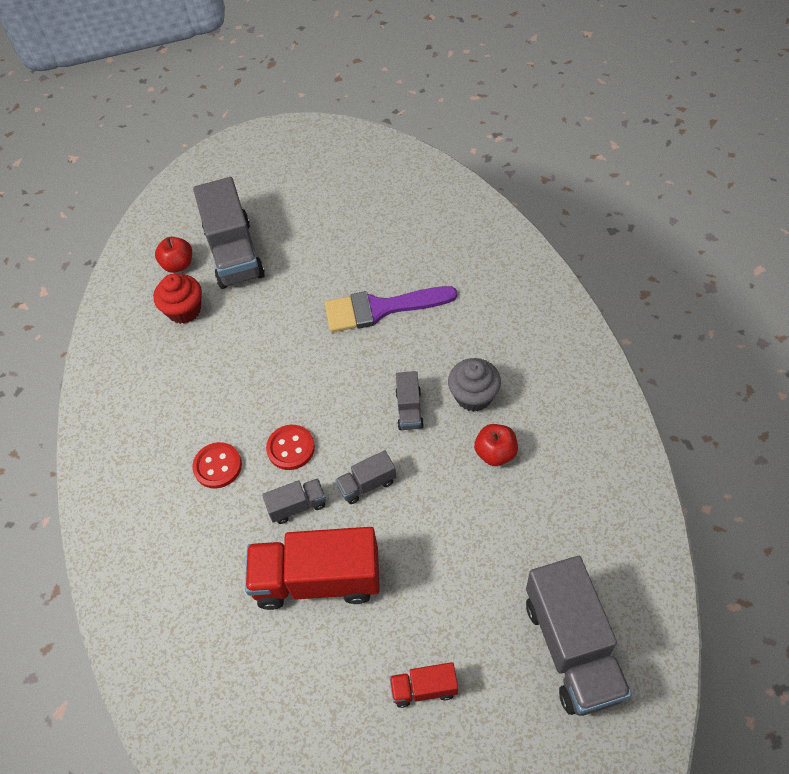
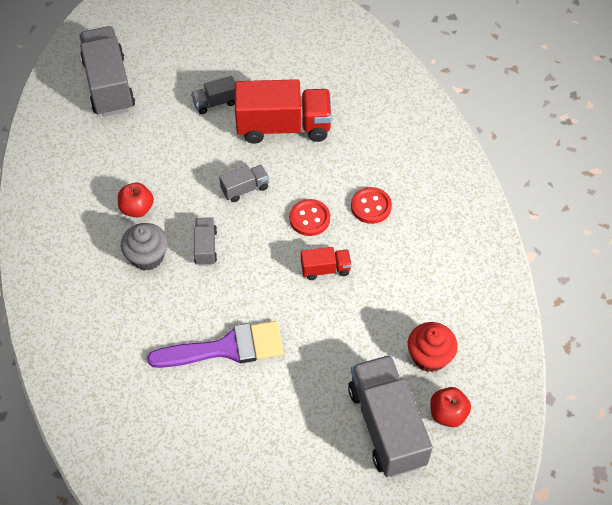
camera: 175 degrees right, 0 degrees up
grey truck [262,478,326,524] -> grey truck moved to [191,76,235,114]
red truck [389,662,458,708] -> red truck moved to [301,247,352,280]

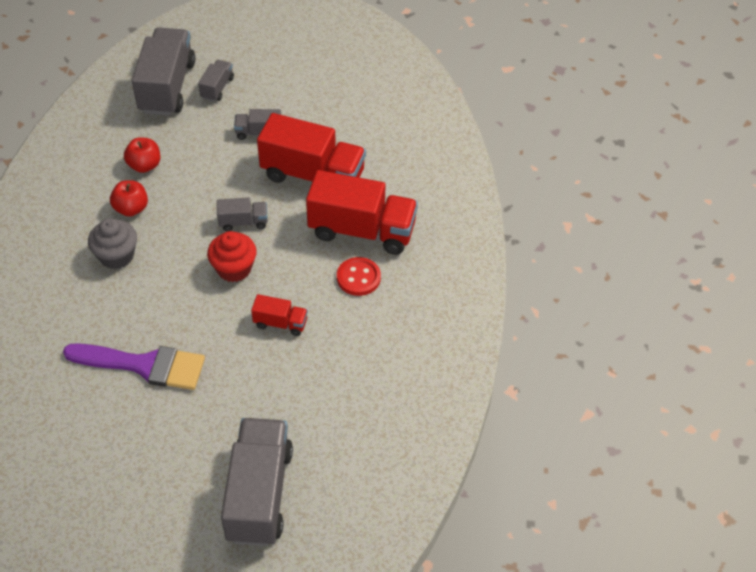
camera: 20 degrees right, 5 degrees down
grey truck [194,217,217,266] -> grey truck moved to [198,60,234,102]
red button [289,199,330,236] -> none
red cupcake [408,322,458,372] -> red cupcake moved to [207,231,257,282]
red apple [430,387,471,427] -> red apple moved to [124,137,160,173]
none -> red truck [306,170,418,255]

